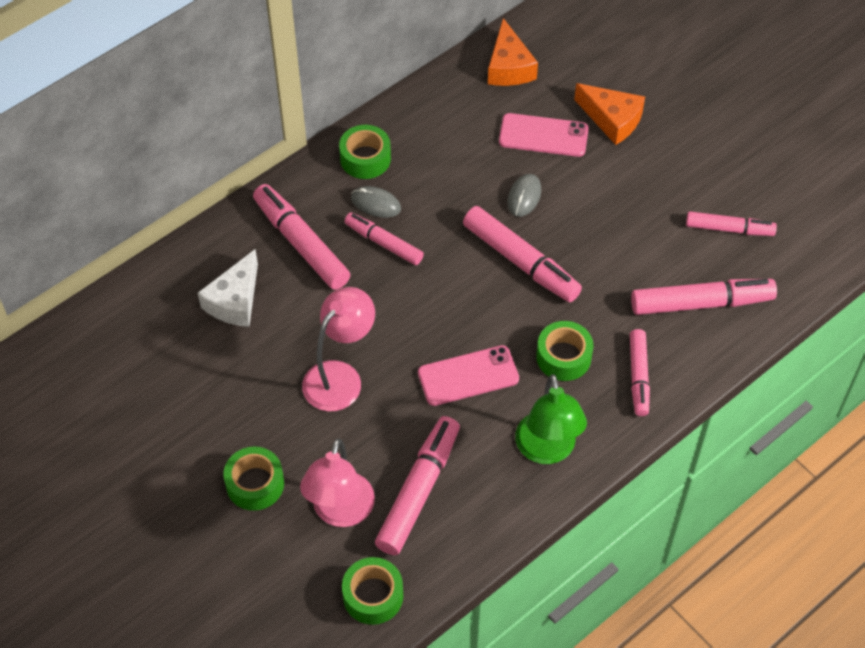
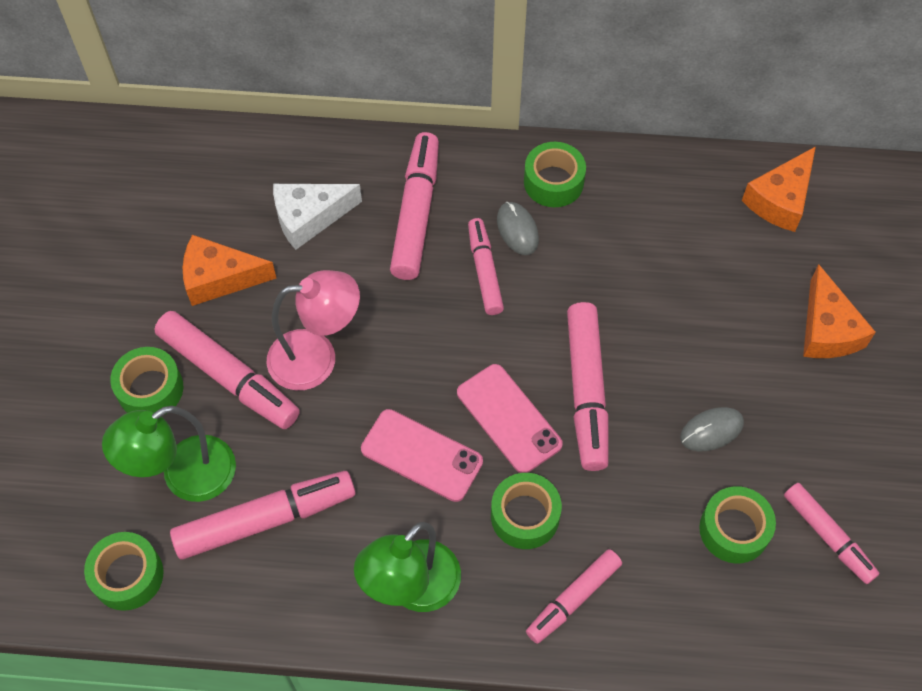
camera: 45 degrees right, 5 degrees up
pink lamp [300,439,375,527] -> green lamp [102,406,236,502]
pink phone [499,113,589,157] -> pink phone moved to [457,364,563,473]
grey mouse [507,174,541,217] -> grey mouse moved to [680,407,744,451]
pink marker [631,279,777,315] -> pink marker moved to [154,311,300,429]
none -> orange cheese [183,235,277,306]
none -> green tape [699,486,776,563]

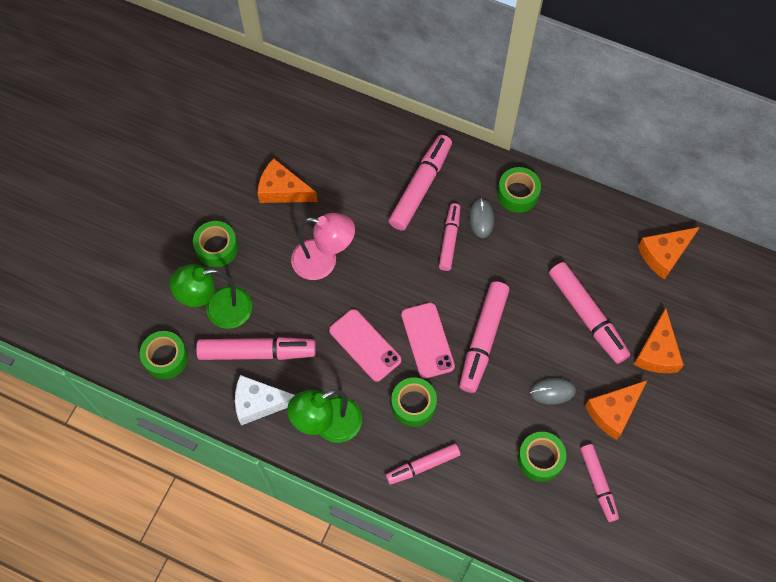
camera: 20 degrees right, 5 degrees up
pink marker [154,311,300,429] -> pink marker moved to [549,262,630,364]
white cheese [273,184,362,250] -> white cheese moved to [235,375,294,426]
none -> orange cheese [585,380,647,440]

